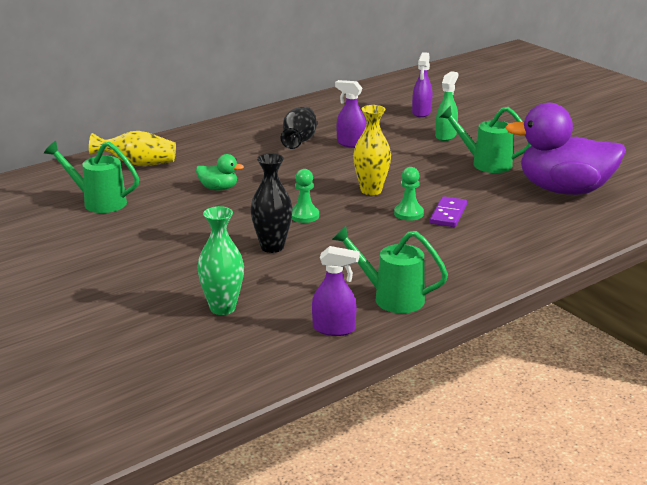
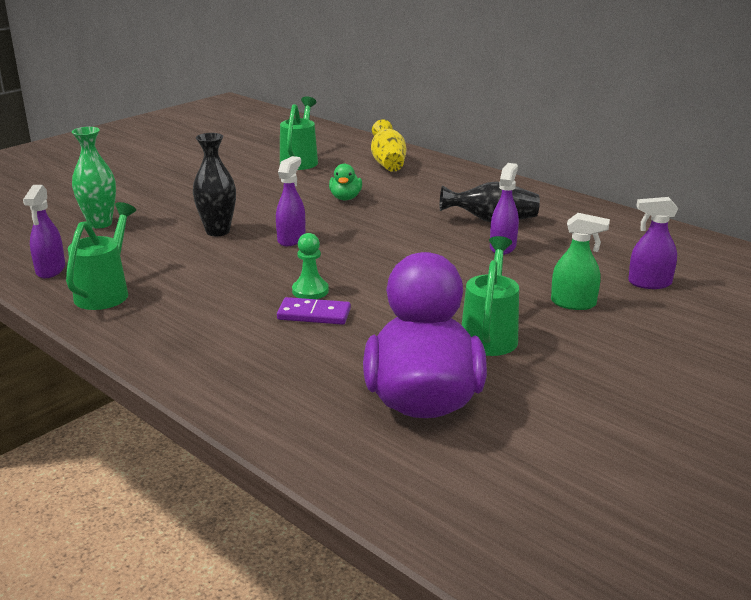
camera: 80 degrees right, 0 degrees up
green pawn [292,169,319,223] -> purple spray bottle [276,156,305,246]
yellow vase [353,105,391,195] -> none

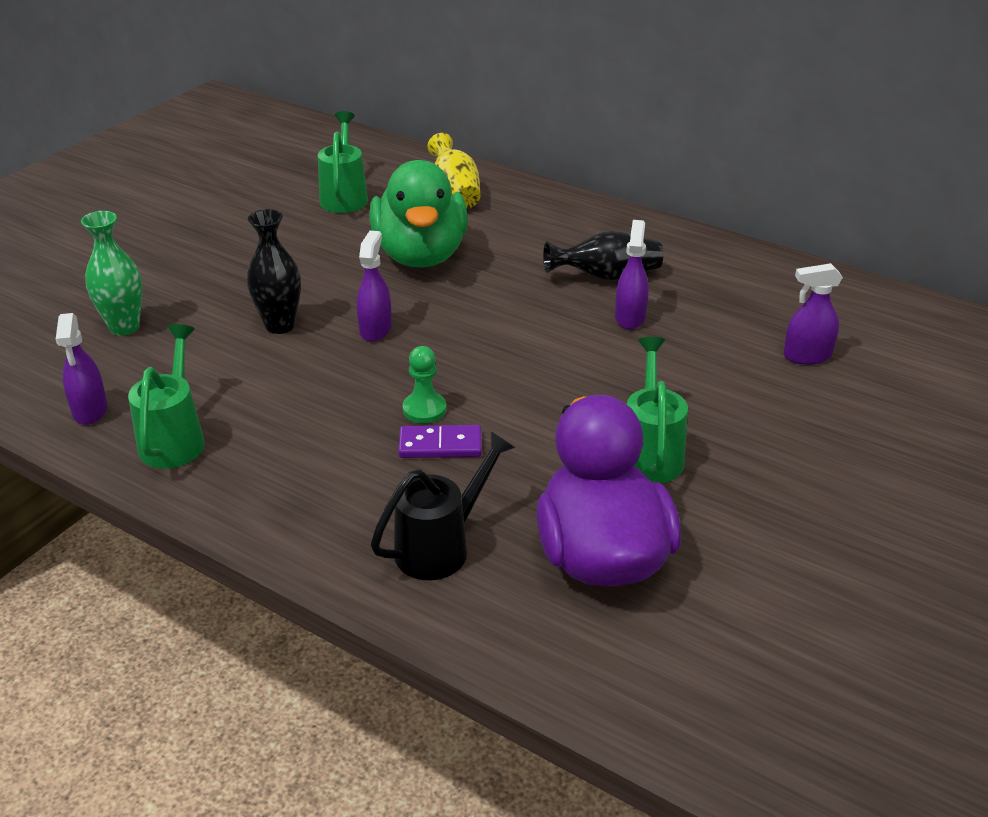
camera: 10 degrees left, 10 degrees up
green duck [329,164,362,200] -> green duck [369,160,468,268], size x2.36
green spray bottle [551,213,610,310] -> none
none -> black watering can [371,431,516,580]

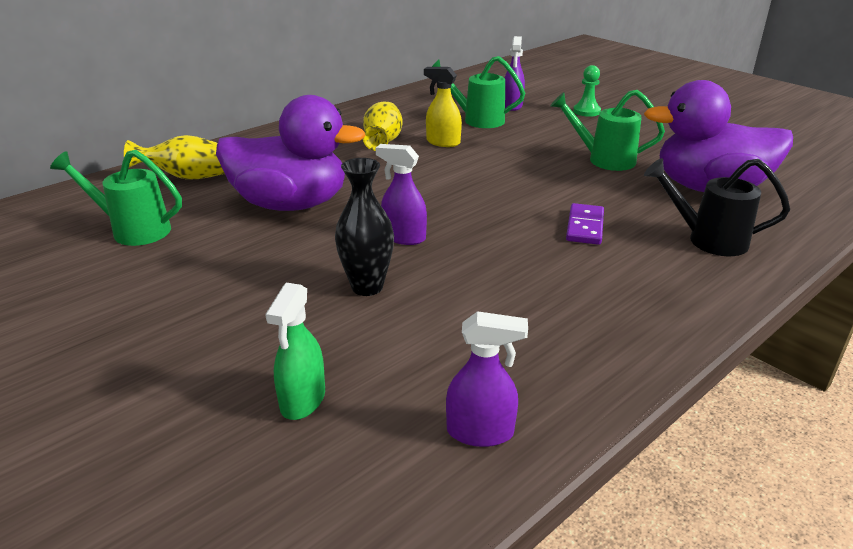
camera: 75 degrees left, 5 degrees down
green vase [81,211,142,336] -> green spray bottle [265,283,325,420]
green watering can [128,324,205,469] -> green watering can moved to [432,56,525,128]
green duck [369,160,468,268] -> purple duck [216,95,366,211]
black watering can [371,431,516,580] -> black watering can turned 45 degrees counterclockwise [644,158,790,256]
green pawn [403,346,446,423] -> green pawn moved to [573,65,601,117]
black vase [543,231,663,281] -> yellow vase [363,102,402,151]
purple spray bottle [615,220,649,329] -> yellow spray bottle [424,67,462,147]

